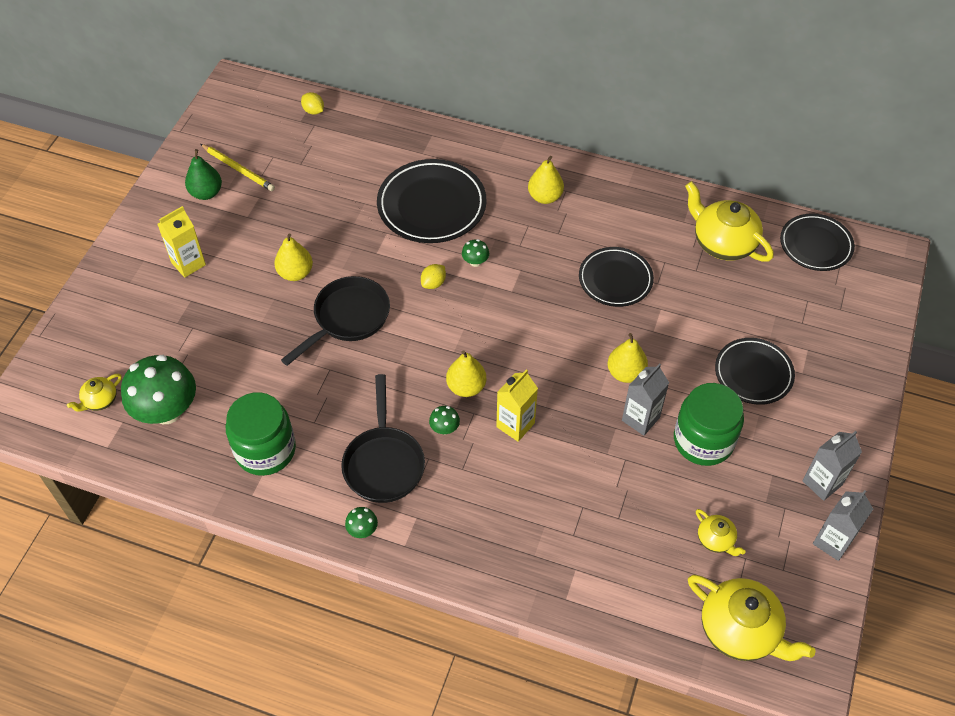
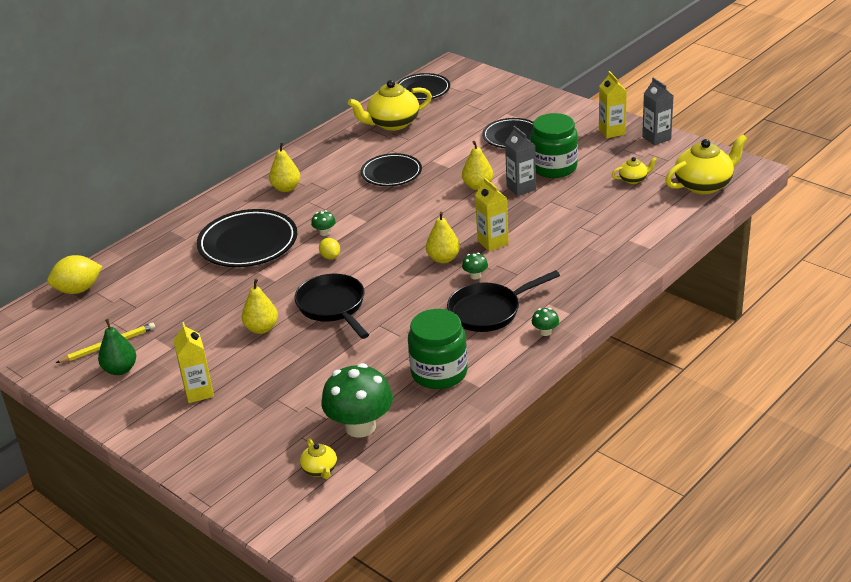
camera: 65 degrees left, 20 degrees down
yellow lemon [301,92,324,115] -> yellow lemon [47,255,103,294], size x1.80
black pan [341,374,425,503] -> black pan turned 135 degrees clockwise [447,270,560,332]
grey carton [803,431,862,501] -> yellow carton [599,71,627,138]

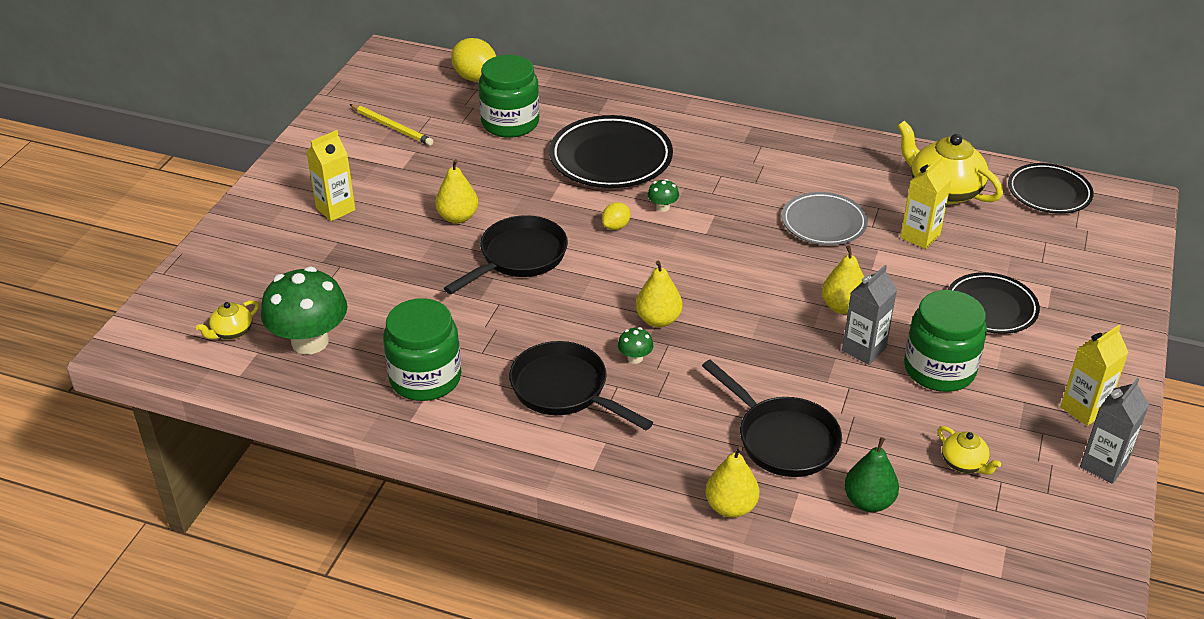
camera: 65 degrees right, 5 degrees up
green pear [98,319,136,375] -> green pear moved to [844,437,899,512]
yellow pear [269,142,300,192] -> yellow pear moved to [705,446,759,518]
black plate [361,153,422,186] -> grey plate [782,192,868,245]
yellow carton [475,178,509,251] -> yellow carton moved to [900,155,952,249]
green mushroom [532,308,559,336] -> none
yellow teapot [665,134,747,194] -> none
none -> green jar [478,55,539,138]
none -> black pan [702,360,842,477]

